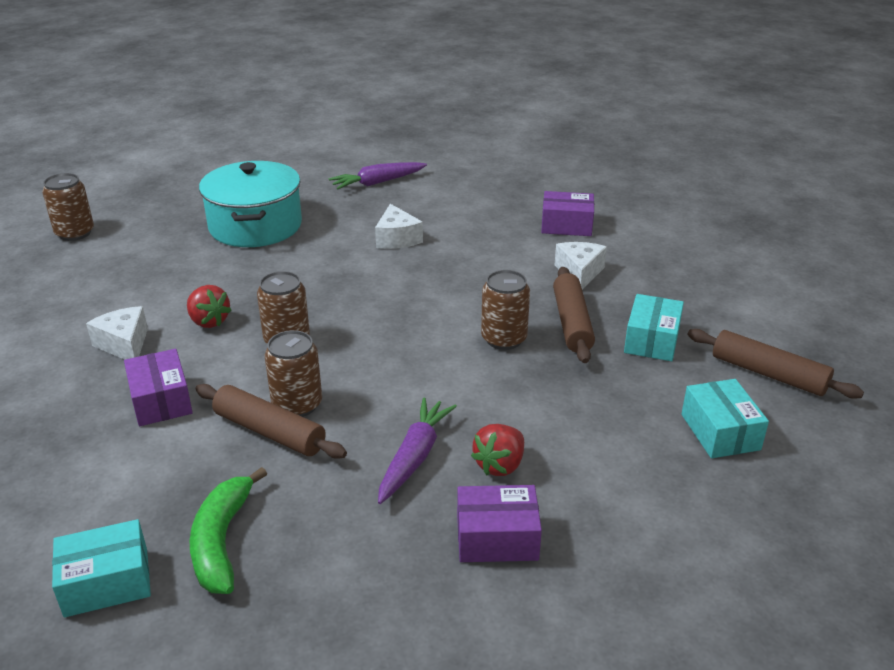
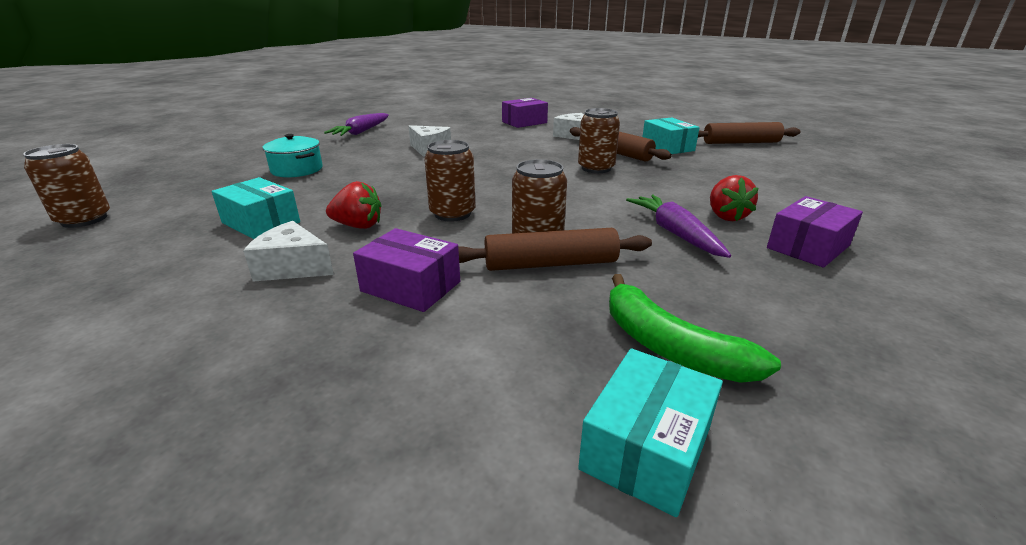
camera: 40 degrees left, 5 degrees down
turquoise pot [199,161,302,247] -> turquoise pot [262,134,322,177], size x0.55
turquoise box [681,379,769,458] -> turquoise box moved to [212,177,300,239]

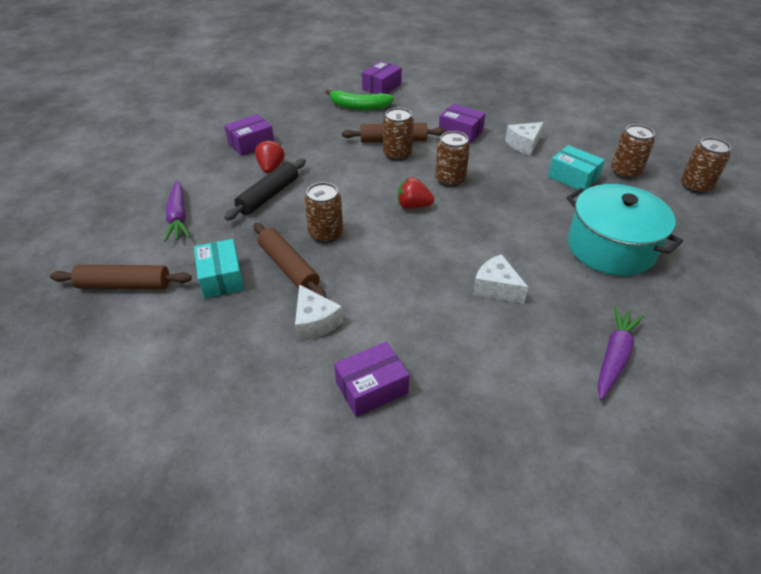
camera: 175 degrees left, 15 degrees up
white cheese [243,221,334,282] -> white cheese turned 120 degrees clockwise [505,122,544,155]
turquoise pot [262,134,322,177] -> turquoise pot [567,184,683,276], size x1.83
red strawberry [326,181,381,229] -> red strawberry moved to [398,177,434,209]
turquoise box [578,348,723,517] -> purple box [362,61,402,94]
green banana [609,274,781,383] -> green banana turned 135 degrees clockwise [325,89,394,110]
purple carrot [626,195,731,258] -> purple carrot moved to [164,181,190,242]
none -> black rolling pin [224,159,306,220]
none -> brown can [611,124,655,179]

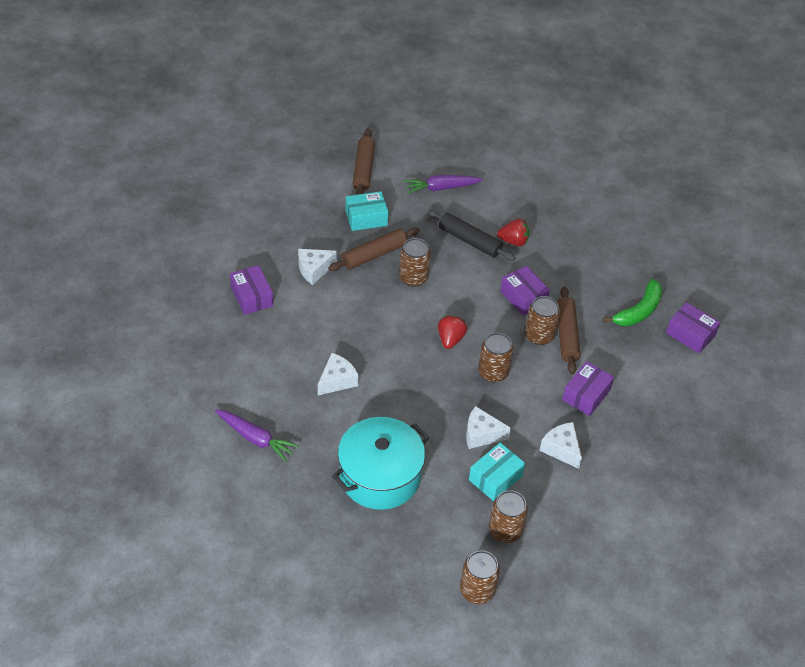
camera: 90 degrees right, 5 degrees up
purple box [224,114,274,156] -> purple box moved to [500,266,550,316]
green banana [325,89,394,110] -> green banana turned 150 degrees counterclockwise [603,279,662,326]
none -> white cheese [466,406,511,449]

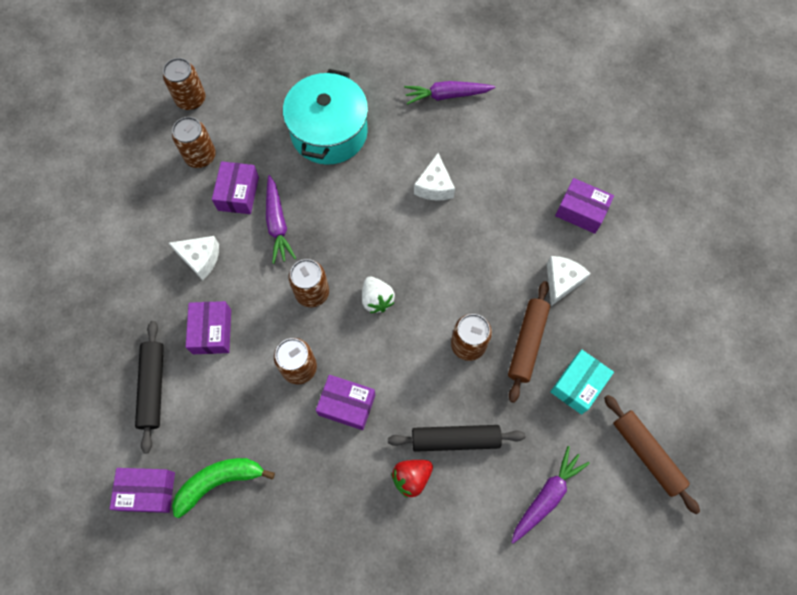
camera: 145 degrees right, 20 degrees up
red strawberry [438,315,467,349] -> white strawberry [362,277,395,313]
white cheese [466,406,511,449] -> purple carrot [266,175,296,264]
turquoise box [469,443,525,501] -> purple box [212,161,259,214]
brown rolling pin [557,286,580,374] -> none
green banana [603,279,662,326] -> green banana turned 60 degrees clockwise [172,458,275,518]
none -> black rolling pin [135,321,164,453]

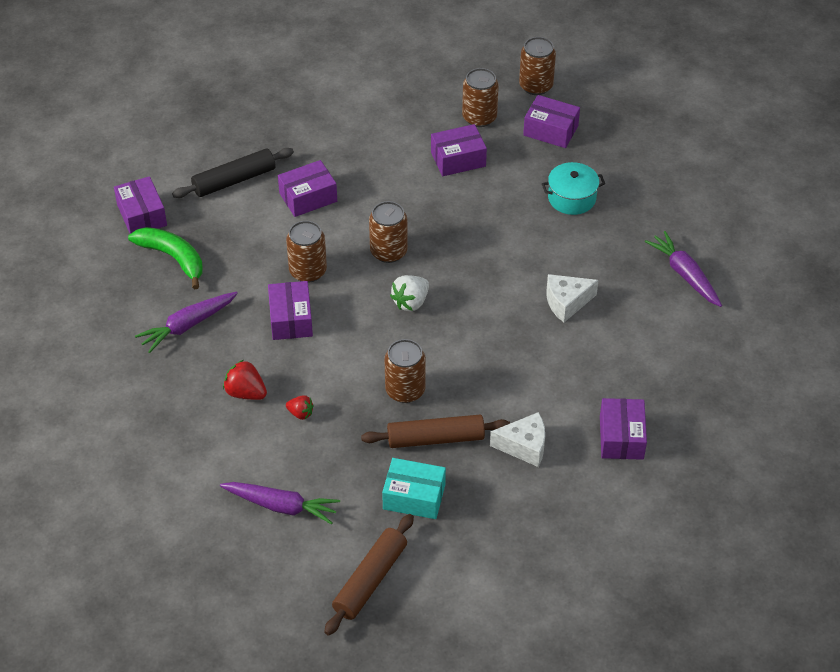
camera: 65 degrees right, 20 degrees down
white cheese [169,236,219,280] -> none
purple carrot [266,175,296,264] -> purple carrot moved to [135,292,238,353]
turquoise pot [283,69,368,165] -> turquoise pot [542,162,605,215], size x0.55
black rolling pin [388,425,525,452] -> red strawberry [286,395,314,420]
none -> purple box [523,95,580,148]

